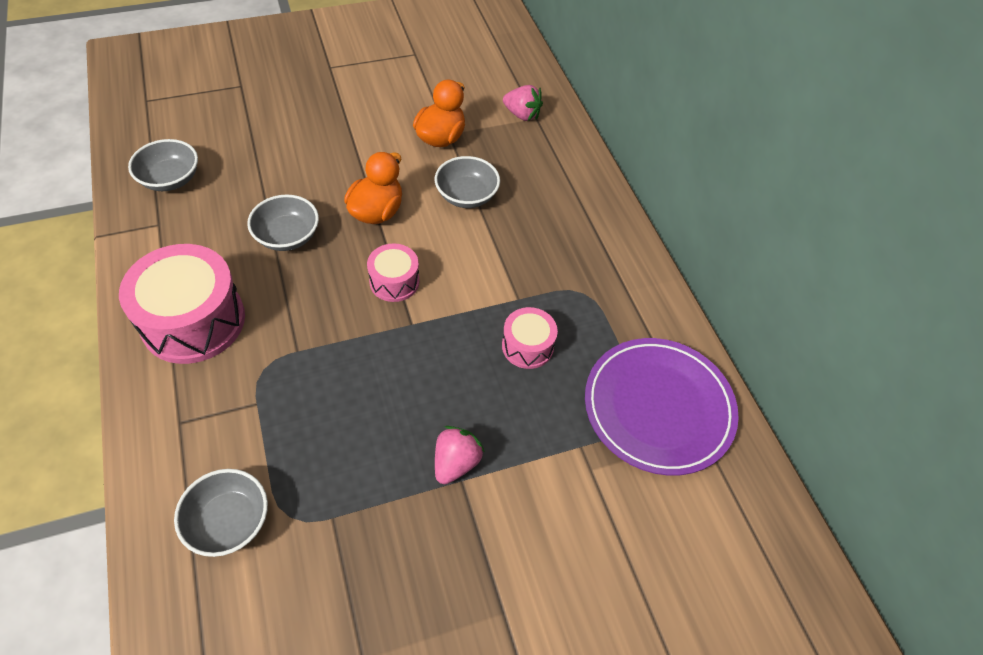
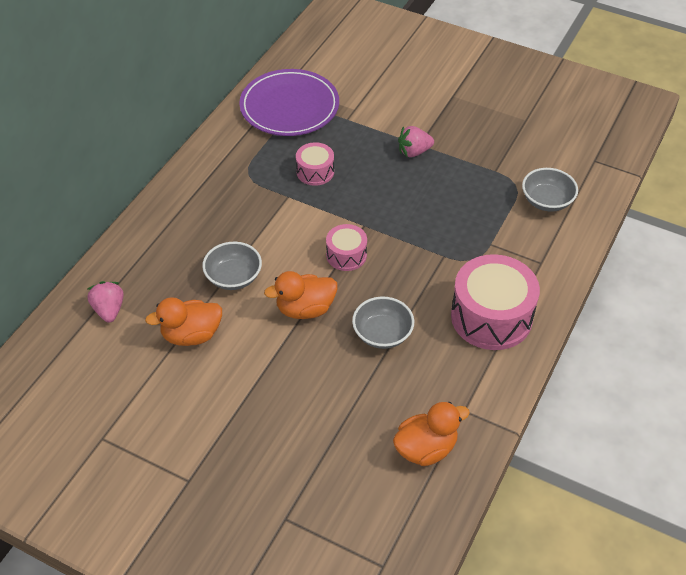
camera: 130 degrees left, 5 degrees down
grey bowl [128,139,198,191] -> orange duck [393,402,470,466]

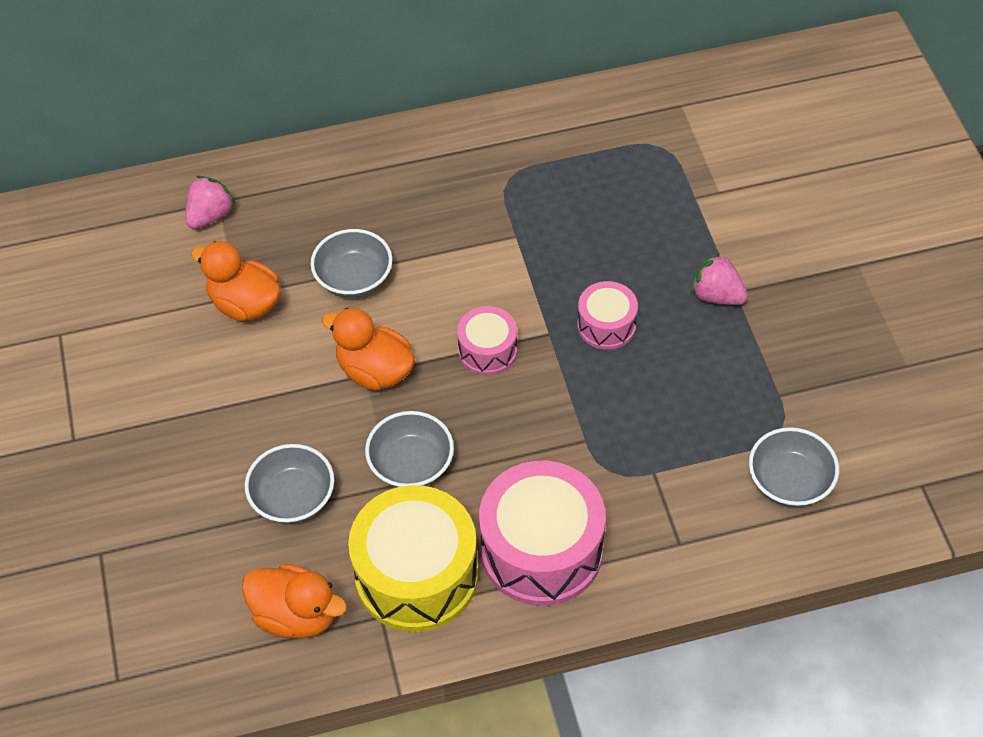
camera: 50 degrees right, 5 degrees up
purple plate [239,69,339,136] -> none
pink drum [296,142,334,186] -> pink drum moved to [578,281,638,350]
none -> grey bowl [245,444,334,524]
none -> yellow drum [348,485,478,632]

